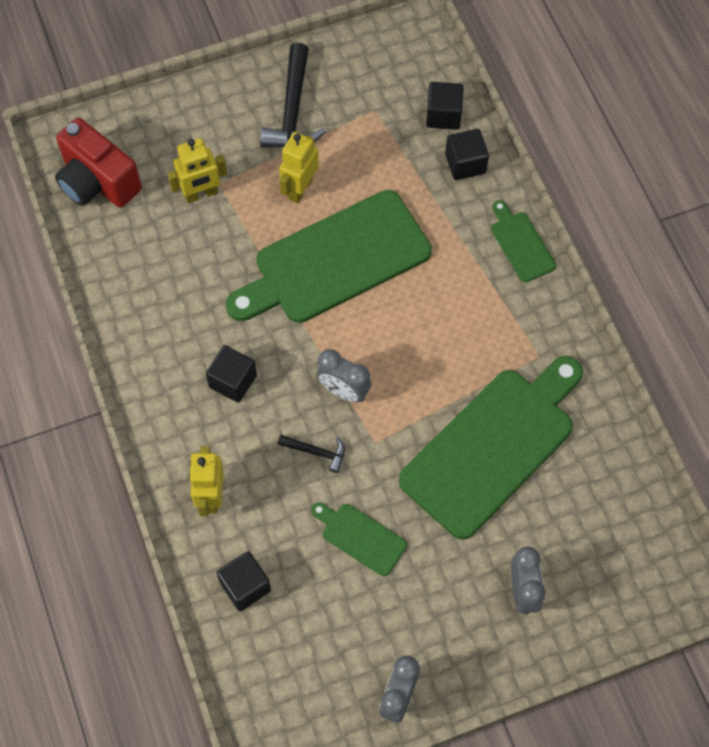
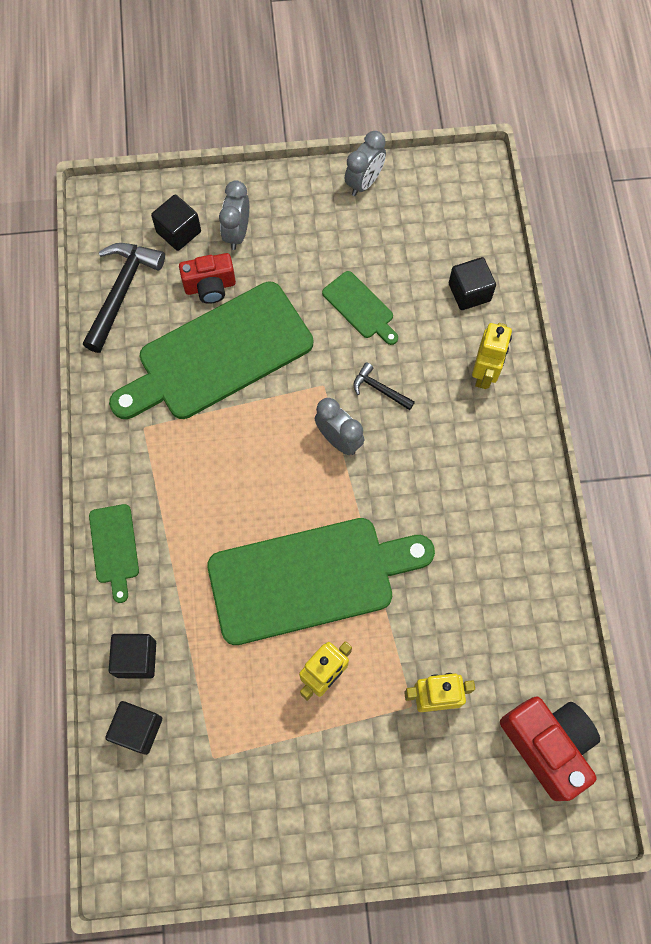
camera: 165 degrees left, 5 degrees up
black cube [206,345,257,403] -> black cube moved to [151,194,201,251]
black hammer [260,43,326,147] -> black hammer moved to [83,243,165,353]
none -> red camera [179,253,236,304]

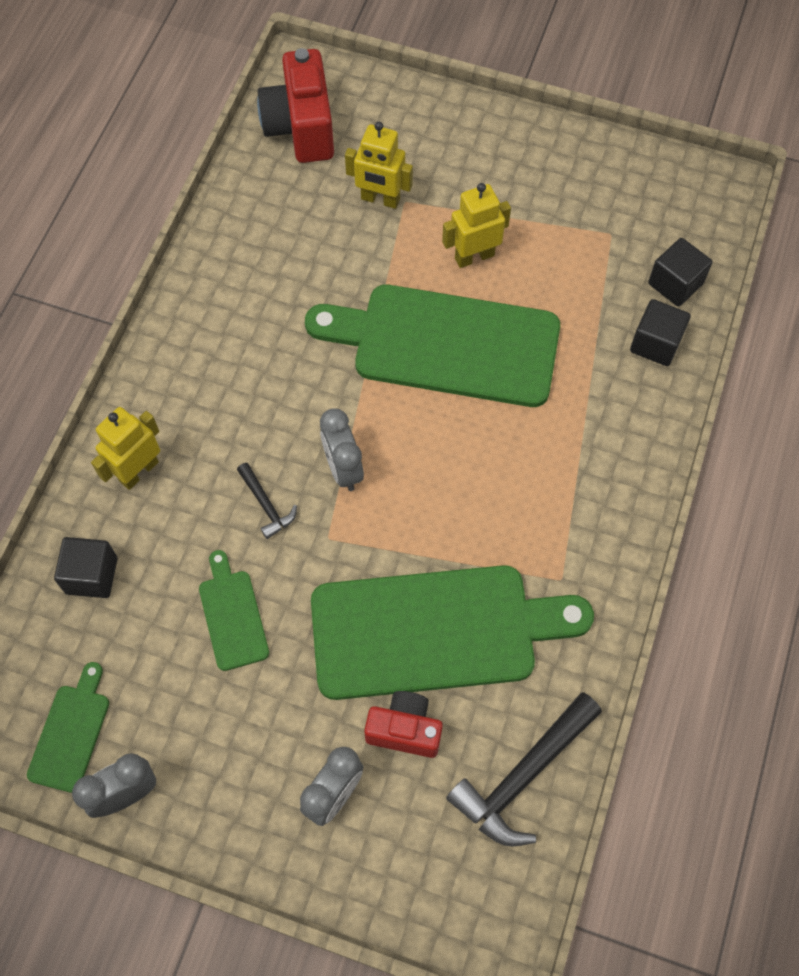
camera: 155 degrees left, 5 degrees down
green cutting board [89,504,139,603] -> green cutting board moved to [27,662,109,793]
black cube [151,194,201,251] -> none

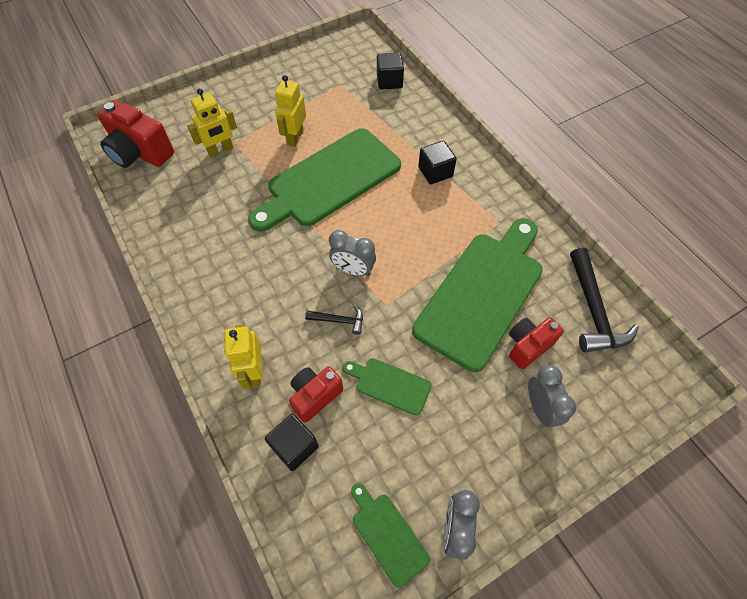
camera: 50 degrees left, 5 degrees down
black cube [630,299,691,366] -> black cube moved to [418,141,457,184]
none -> red camera [289,367,343,423]

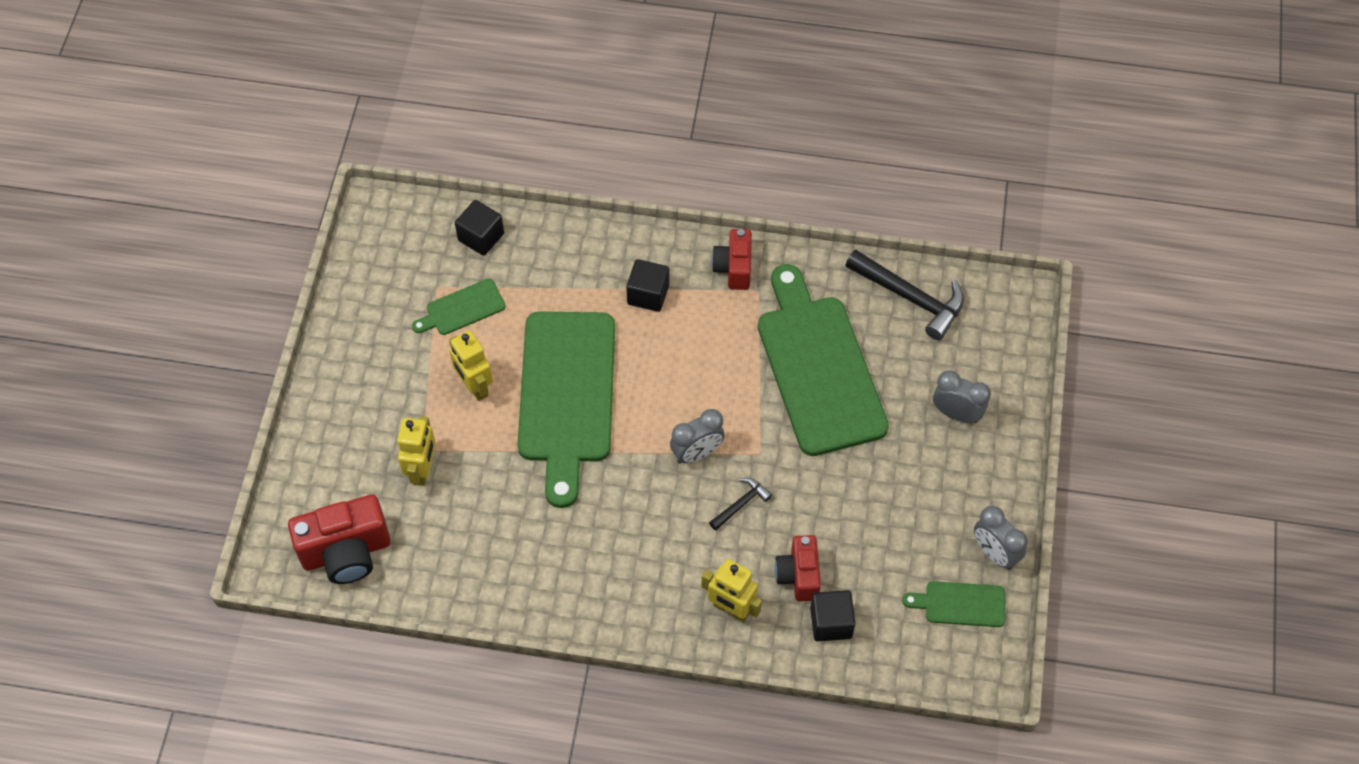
camera: 50 degrees left, 0 degrees up
green cutting board [343,358,432,416] -> green cutting board moved to [412,279,506,335]
red camera [509,318,564,369] -> red camera moved to [712,229,752,290]

